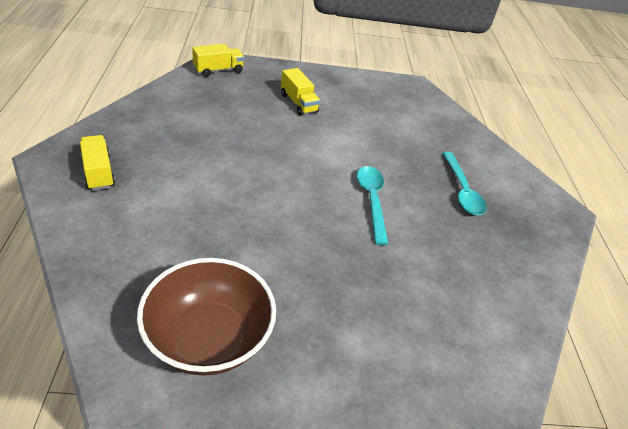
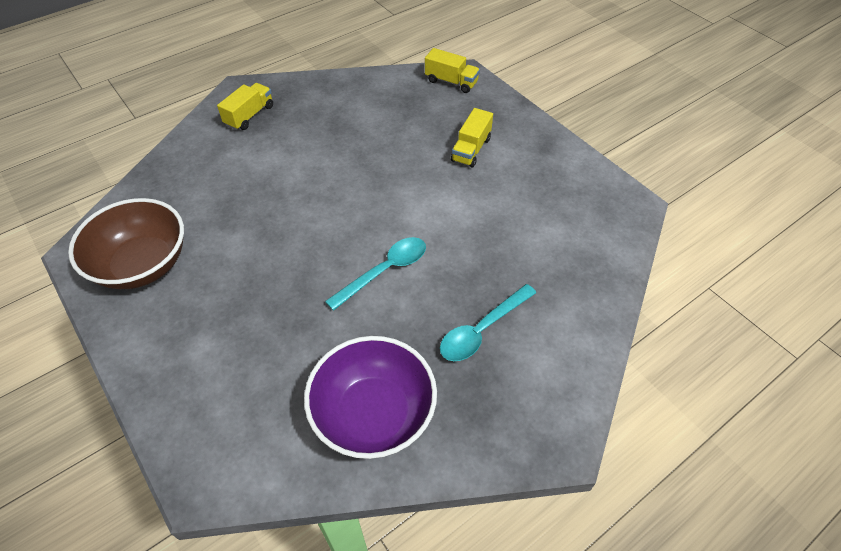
camera: 60 degrees right, 10 degrees up
none -> purple bowl [304,336,437,459]

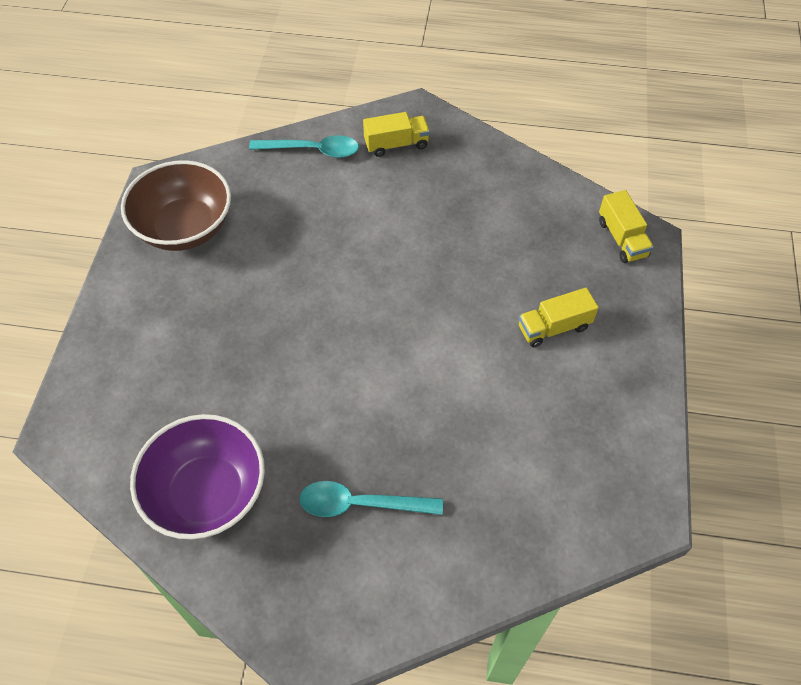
camera: 45 degrees right, 5 degrees up
turquoise spoon [325,237,426,311] -> turquoise spoon moved to [249,135,359,158]

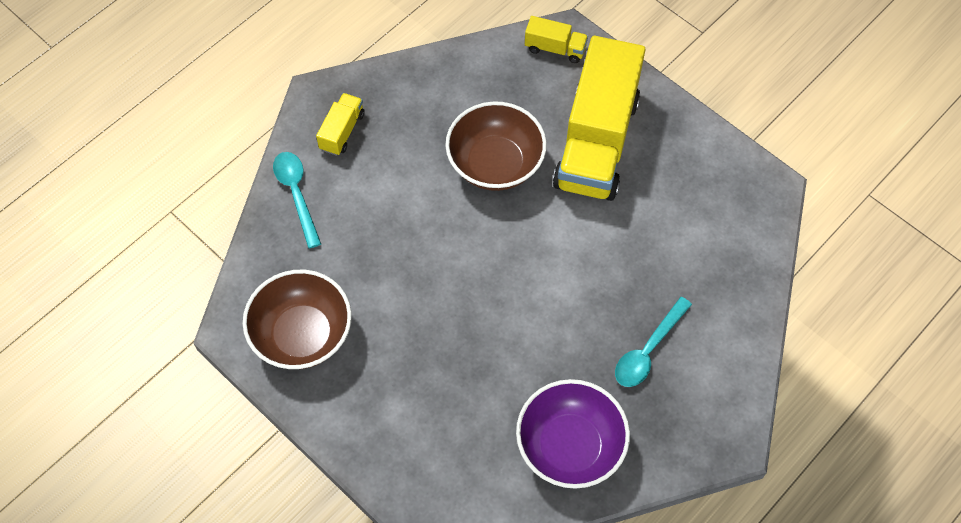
camera: 55 degrees left, 5 degrees up
turquoise spoon [249,135,359,158] -> turquoise spoon turned 60 degrees counterclockwise [273,152,321,248]
yellow truck [519,288,599,347] -> yellow truck [553,36,645,201], size x2.39
none -> brown bowl [445,101,547,191]

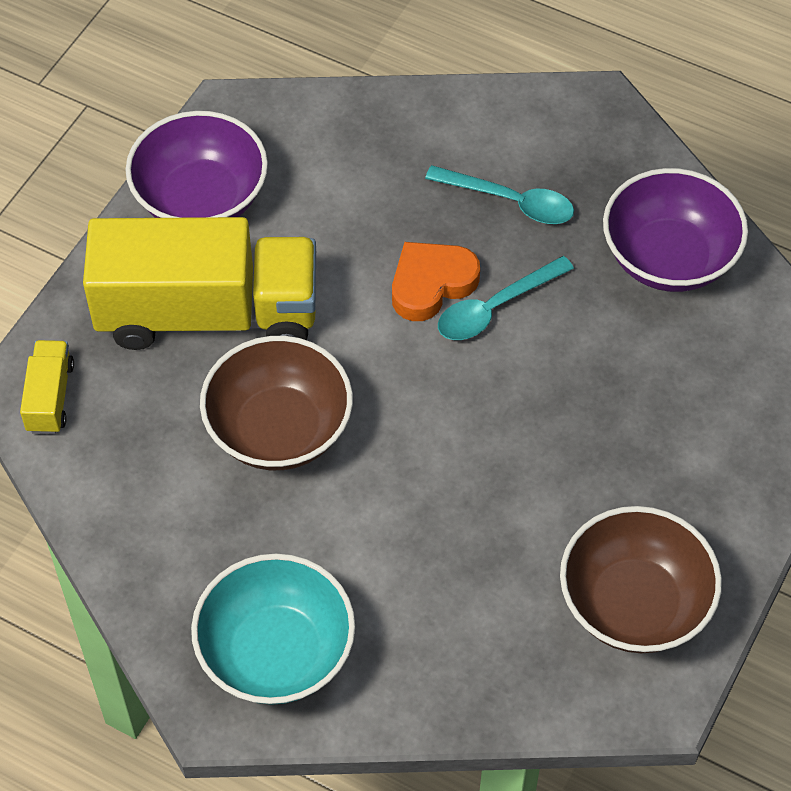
camera: 105 degrees left, 5 degrees down
turquoise spoon [273,152,321,248] -> turquoise spoon moved to [438,256,574,340]
yellow truck [316,93,365,156] -> turquoise bowl [191,554,355,705]
none -> purple bowl [125,111,268,218]
none -> orange heart [392,242,480,321]

